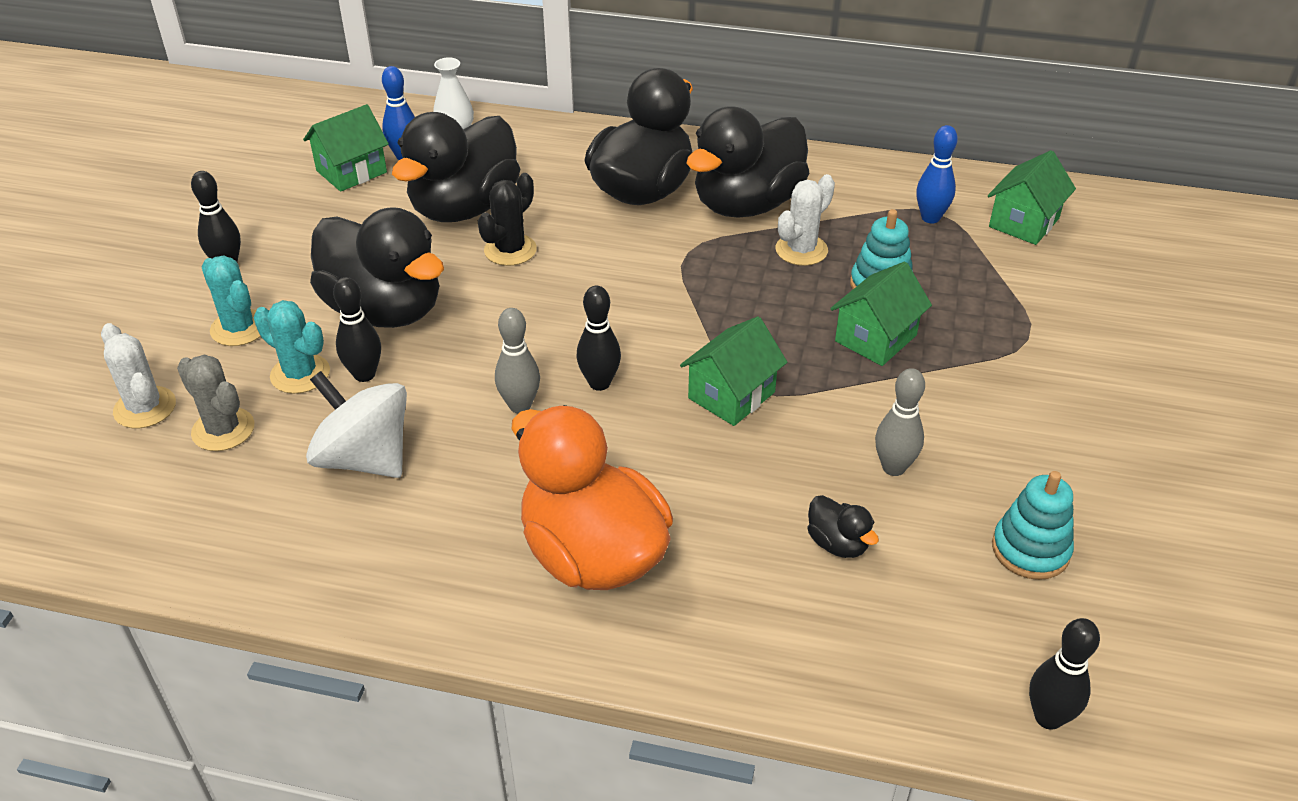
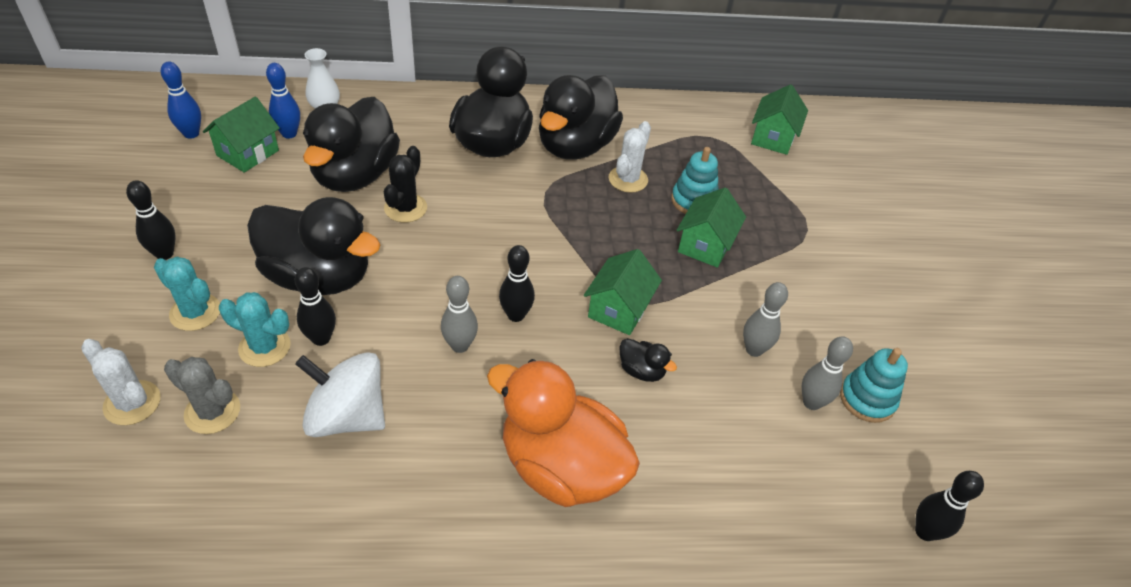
camera: 20 degrees left, 5 degrees up
black duck [807,495,879,558] -> black duck moved to [620,338,677,382]
blue bowling pin [916,125,958,223] -> blue bowling pin moved to [161,62,201,139]
none -> grey bowling pin [802,336,853,410]

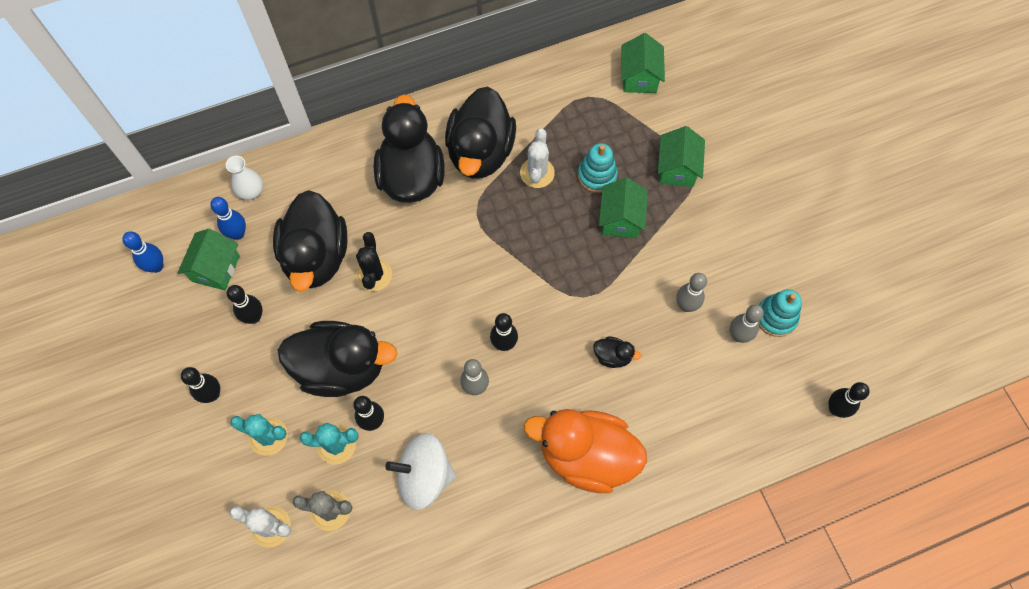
camera: 15 degrees left, 20 degrees up
green house [584,249,662,335] -> green house moved to [658,126,705,187]
none -> black bowling pin [227,285,263,324]

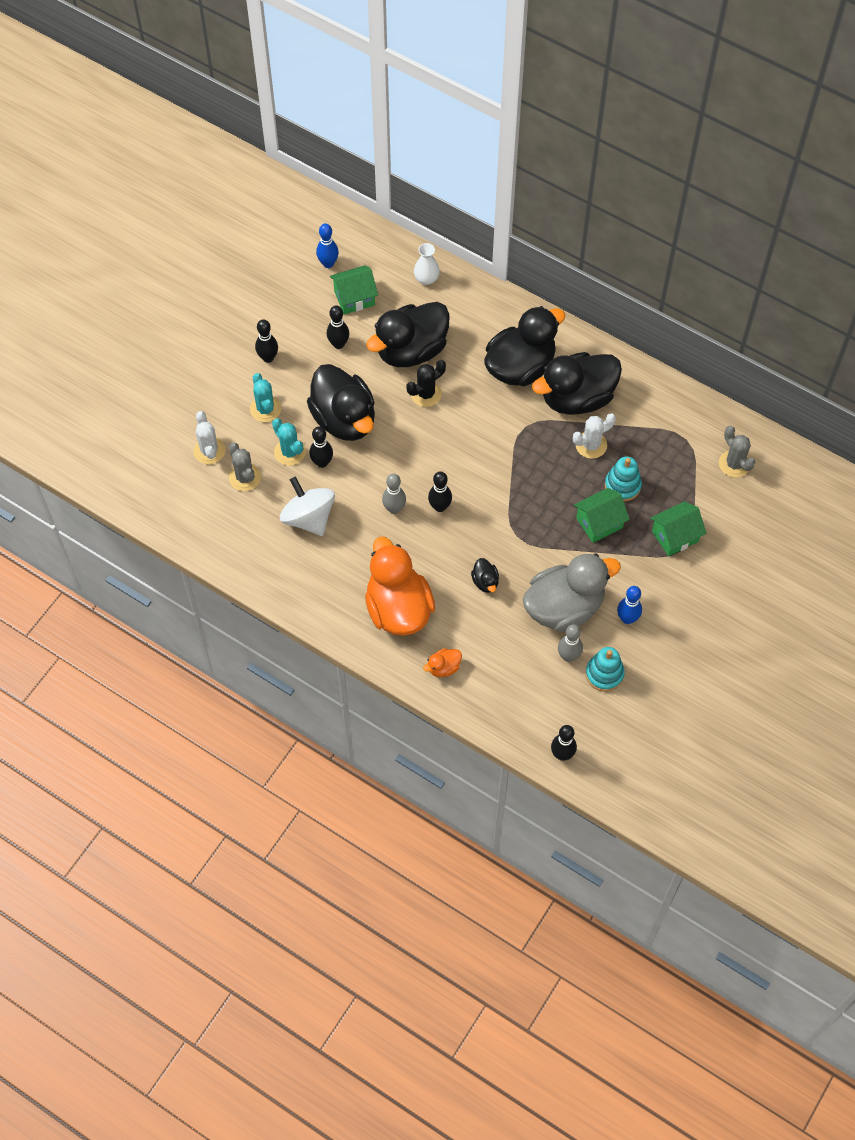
camera: 55 degrees right, 5 degrees down
blue bowling pin [210,197,246,240] -> blue bowling pin moved to [617,586,642,624]
green house [621,33,665,93] -> grey cactus [719,426,755,478]
grey bowling pin [676,273,707,312] -> grey duck [523,553,621,632]
none -> orange duck [423,648,462,677]

